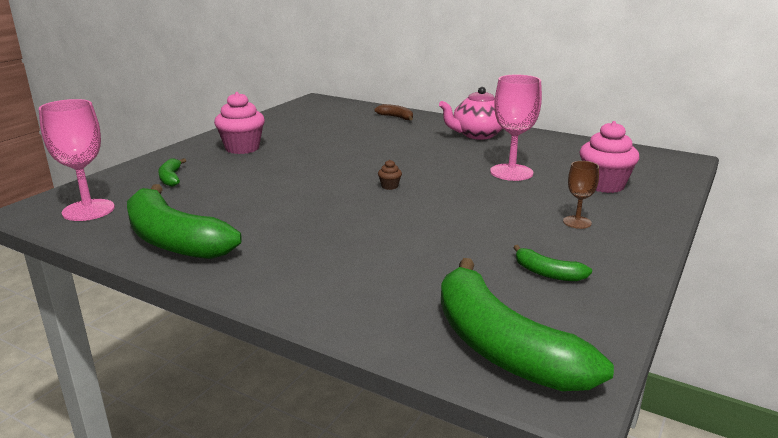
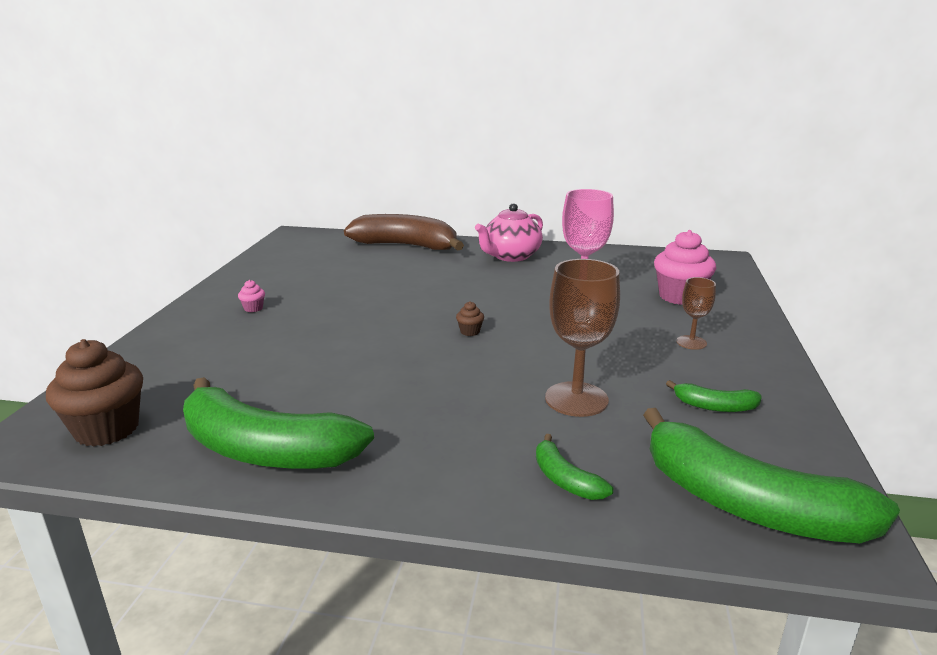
camera: 20 degrees left, 0 degrees up
pink goblet [38,99,115,221] -> brown cupcake [46,339,143,447]
green banana [158,158,186,187] -> green banana moved to [536,434,613,500]
pink cupcake [214,92,265,154] -> pink cupcake [238,280,265,312], size x0.43
brown banana [374,104,413,120] -> brown banana [344,214,464,251], size x2.26
none -> brown goblet [545,259,620,417]

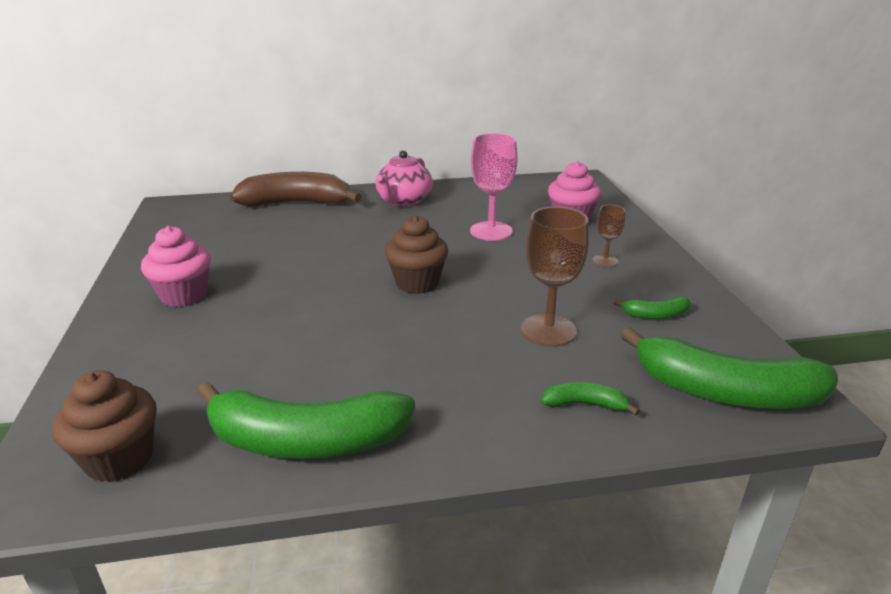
camera: 20 degrees left, 5 degrees up
pink cupcake [238,280,265,312] -> pink cupcake [141,226,211,307], size x2.34
brown cupcake [456,301,484,336] -> brown cupcake [385,215,448,294], size x2.34
green banana [536,434,613,500] -> green banana turned 150 degrees clockwise [541,382,640,415]

